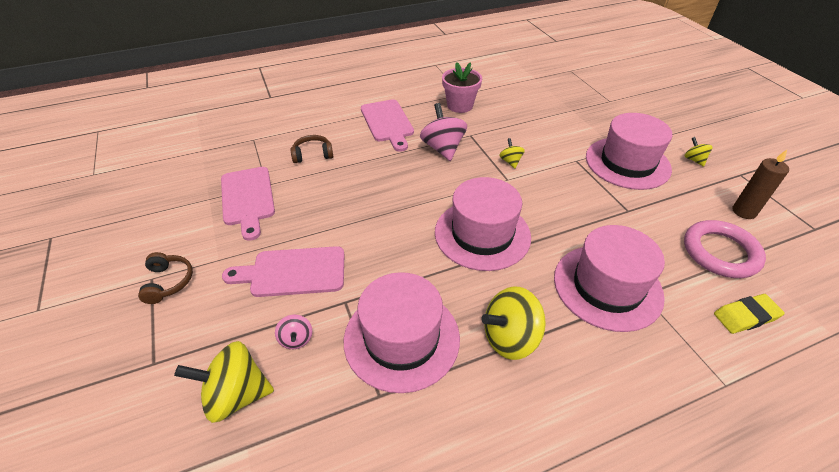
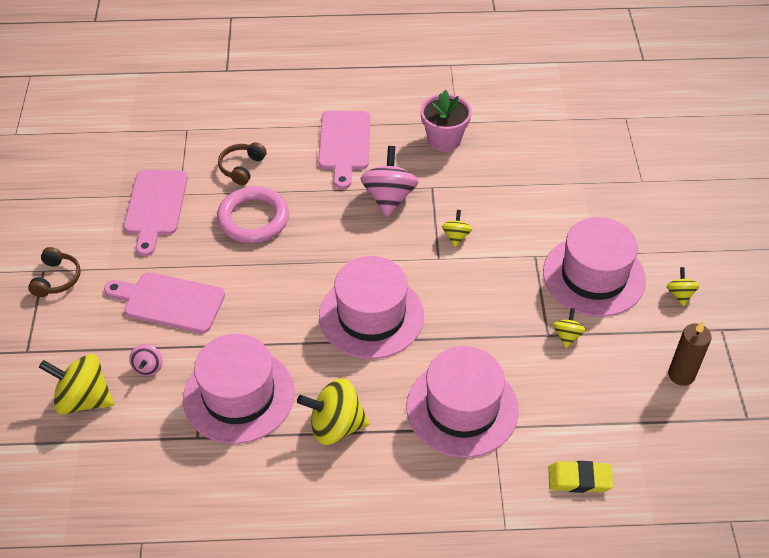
camera: 20 degrees right, 5 degrees up
brown headphones [291,135,333,163] -> brown headphones turned 75 degrees counterclockwise [218,142,267,185]
pink ring [684,220,766,278] -> pink ring moved to [217,186,289,243]
none -> yellow spinning top [553,308,586,348]

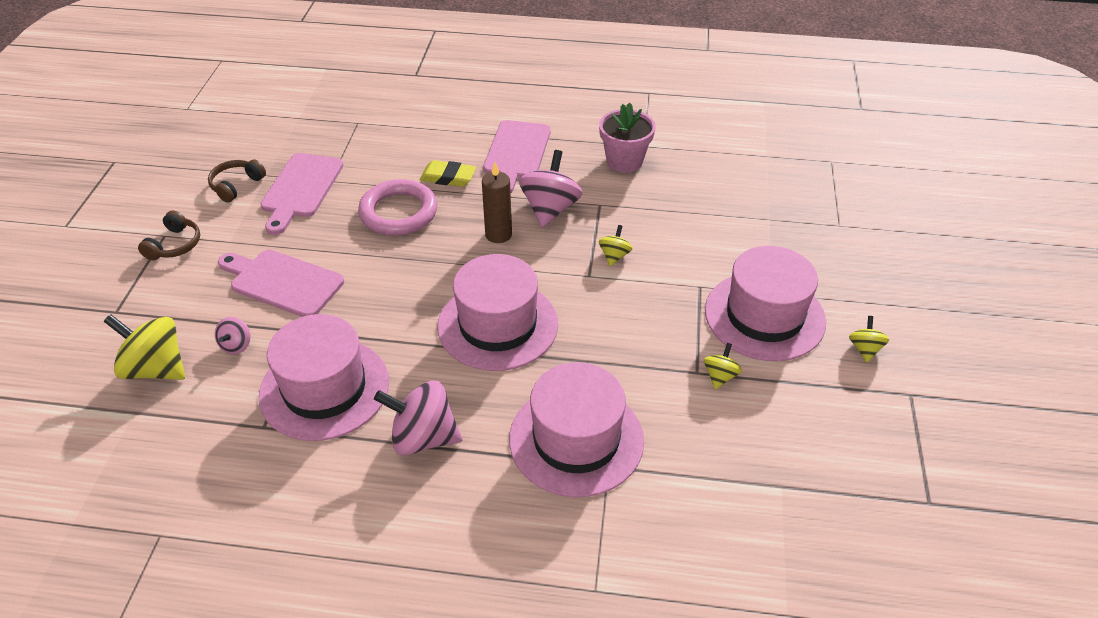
camera: 10 degrees right, 5 degrees down
brown headphones [218,142,267,185] -> brown headphones moved to [208,160,266,203]
yellow spinning top [297,378,370,445] -> pink spinning top [374,381,462,456]
yellow eraser [548,461,613,493] -> yellow eraser moved to [420,160,476,187]
brown candle [668,321,712,386] -> brown candle moved to [482,162,512,243]

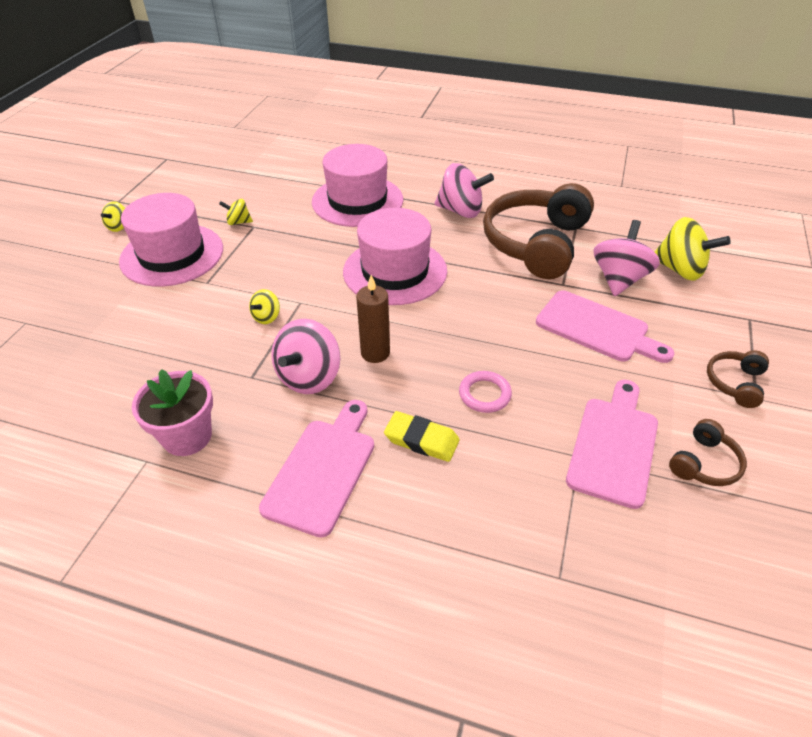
camera: 170 degrees left, 0 degrees up
pink spinning top [215,317,251,354] -> pink spinning top [593,220,660,296], size x1.95
pink hat [259,314,389,441] -> brown headphones [483,183,594,279]
pink ring [358,179,437,236] -> pink ring [459,371,512,413], size x0.57
yellow spinning top [704,343,742,389] -> yellow spinning top turned 60 degrees clockwise [219,199,253,225]

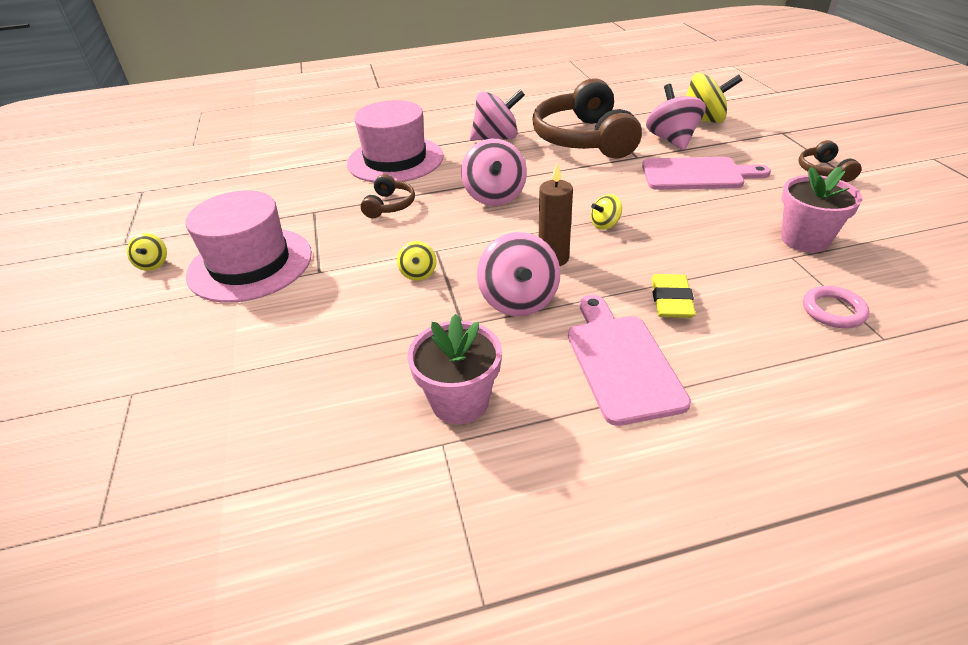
camera: 30 degrees left, 5 degrees down
yellow spinning top [219,199,253,225] -> yellow spinning top moved to [591,194,622,230]
pink hat [343,208,447,305] -> pink spinning top [461,139,527,206]
yellow eraser [384,411,460,462] -> yellow eraser turned 75 degrees counterclockwise [651,274,696,318]
pink ring [459,371,512,413] -> pink ring moved to [803,286,869,328]
pink cutting board [566,380,658,509] -> pink flower pot [781,166,862,253]
brown headphones [669,419,747,486] -> brown headphones moved to [360,174,415,218]

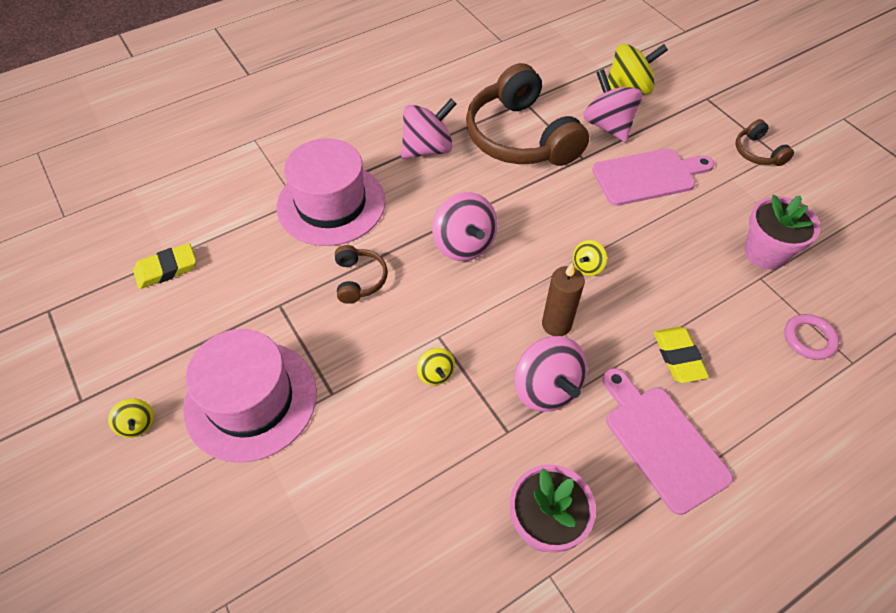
camera: 20 degrees left, 15 degrees up
none -> yellow eraser [133,243,196,289]

